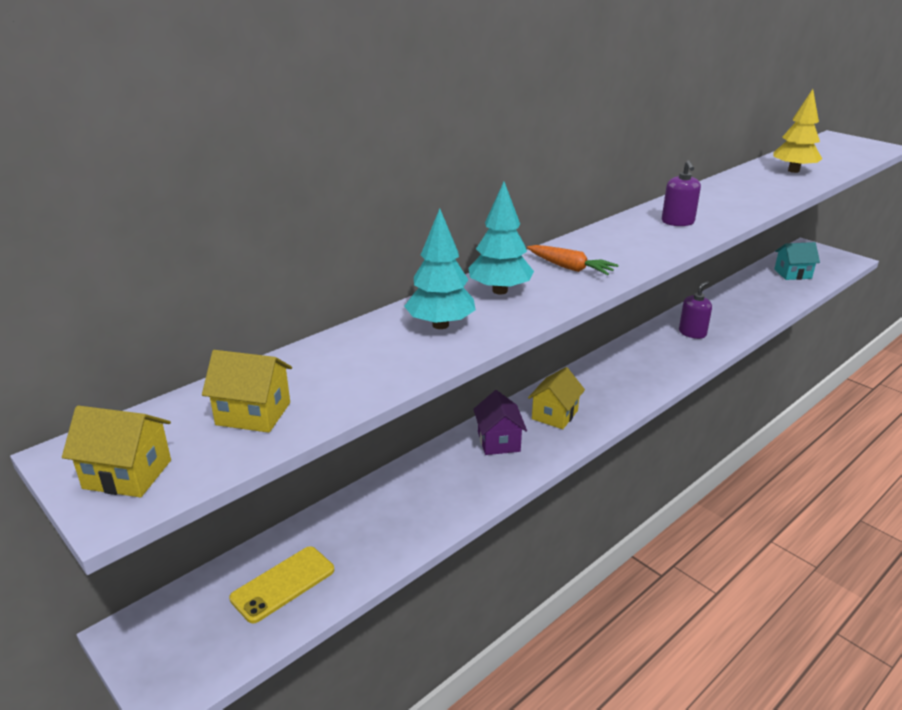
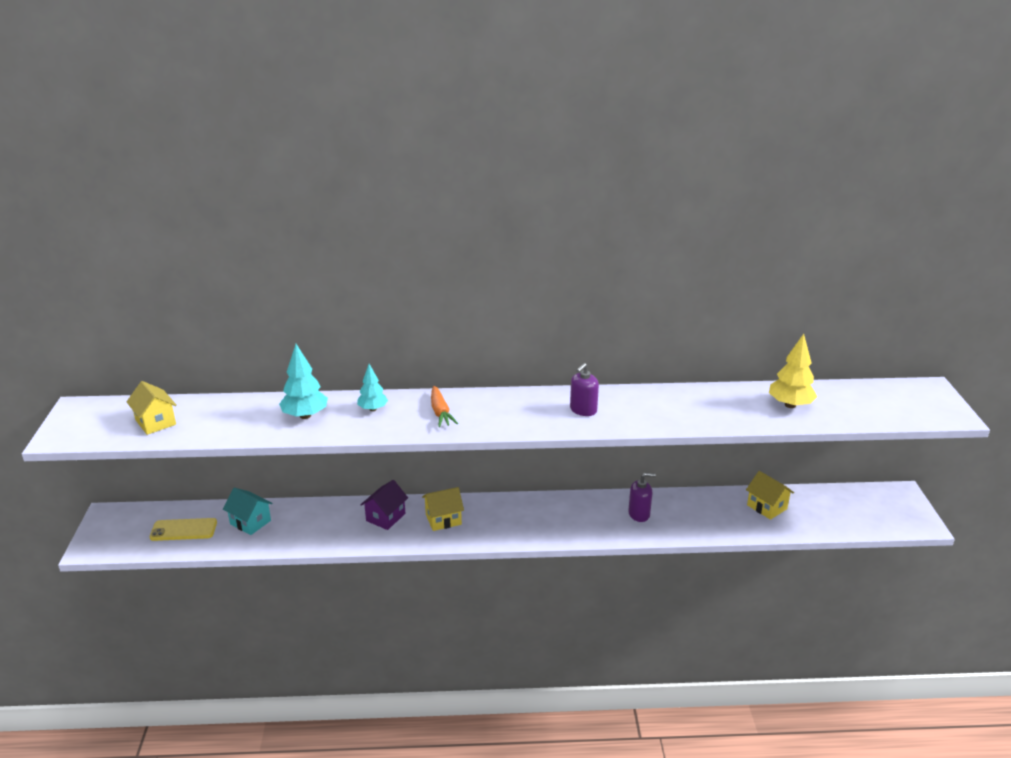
camera: 40 degrees right, 0 degrees up
yellow house [62,405,171,497] -> yellow house moved to [746,471,794,520]
turquoise tree [469,182,534,294] -> turquoise tree [357,364,388,411], size x0.65
turquoise house [774,242,820,280] -> turquoise house moved to [223,488,272,535]

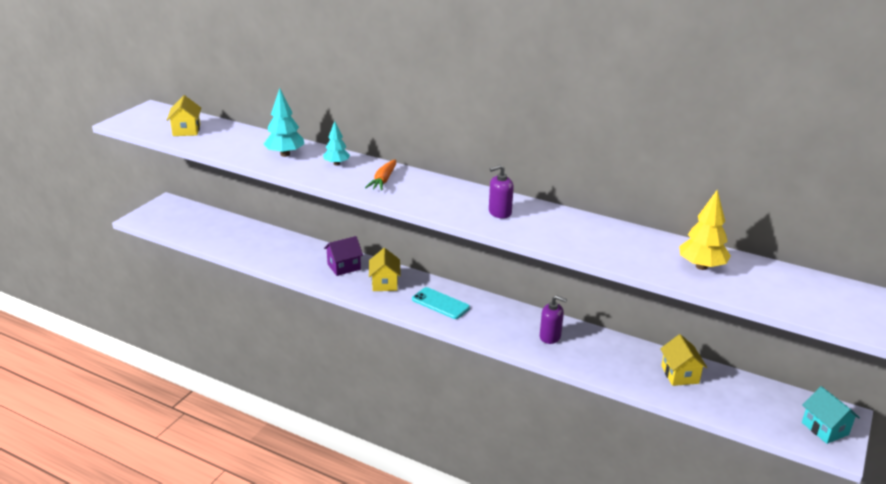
camera: 30 degrees right, 0 degrees up
yellow phone [150,518,217,541] -> none
turquoise house [223,488,272,535] -> turquoise house moved to [802,386,860,444]
yellow house [422,487,464,531] -> yellow house turned 75 degrees clockwise [369,248,401,291]
none -> turquoise phone [412,287,470,319]

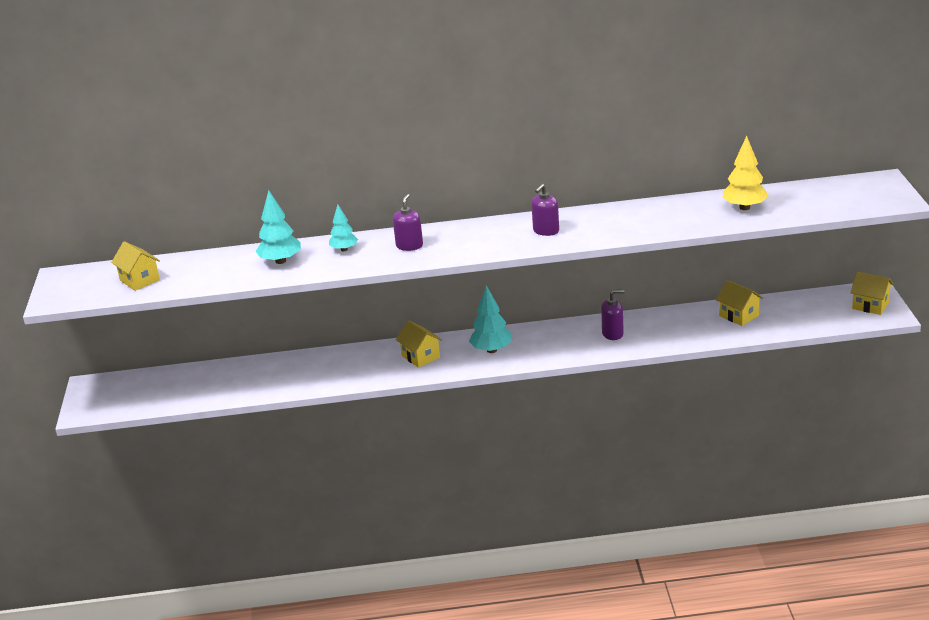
camera: 30 degrees left, 0 degrees up
purple house [324,236,363,276] -> none
orange carrot [365,160,396,191] -> purple soap dispenser [393,194,423,251]
turquoise phone [412,287,470,319] -> turquoise tree [469,286,512,353]
turquoise house [802,386,860,444] -> yellow house [850,272,893,315]

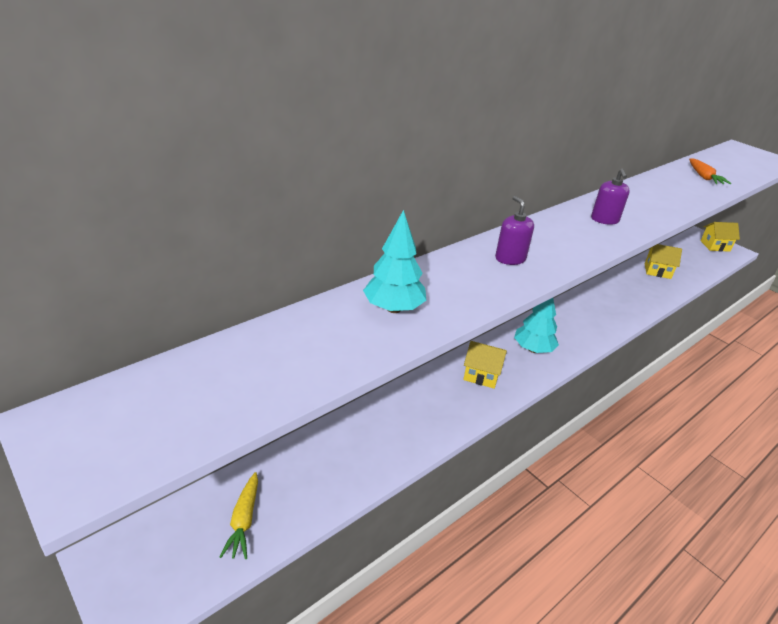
camera: 40 degrees left, 5 degrees up
yellow house [111,241,160,291] -> none
turquoise tree [329,204,358,251] -> none
purple soap dispenser [601,290,624,340] -> none
yellow tree [722,136,768,210] -> orange carrot [689,158,731,184]
none -> yellow carrot [219,472,258,559]

